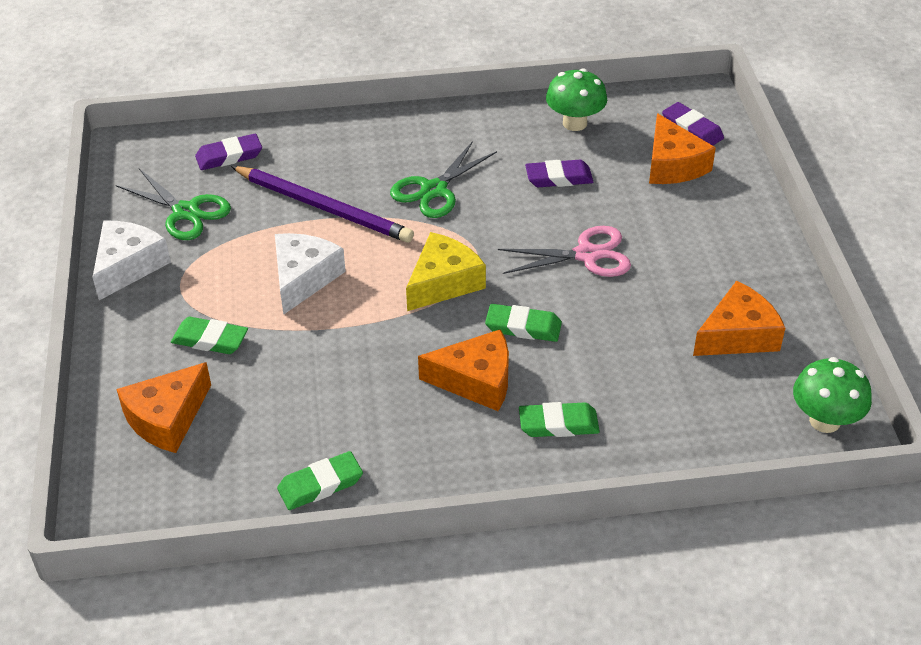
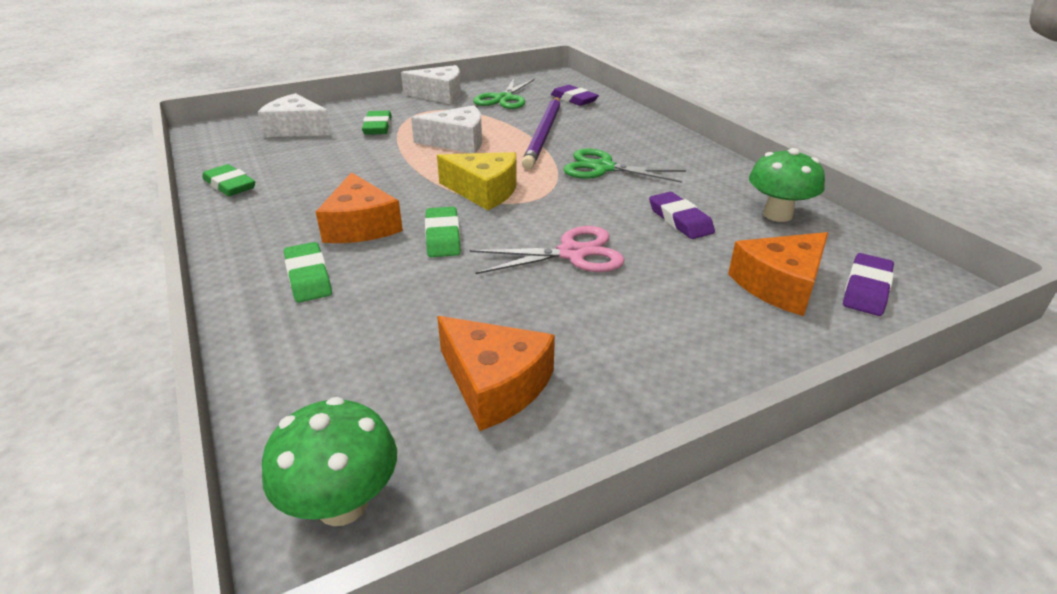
camera: 70 degrees right, 10 degrees down
orange cheese [117,362,211,453] -> white cheese [258,93,332,137]
pink scissors [498,226,631,277] -> pink scissors turned 75 degrees counterclockwise [470,226,625,274]

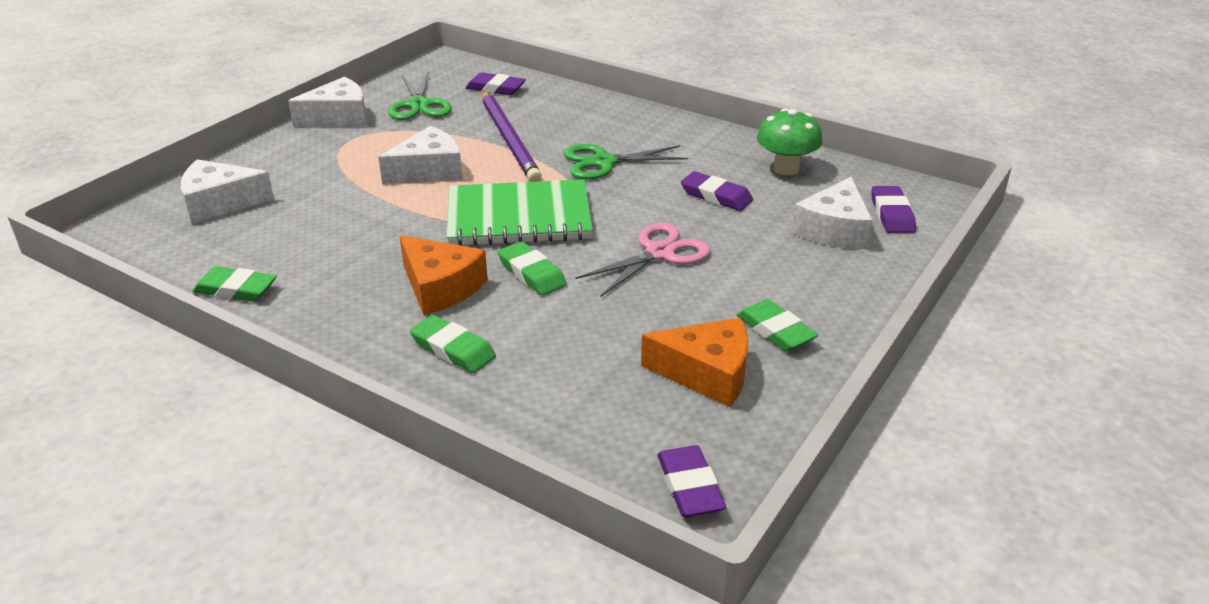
camera: 30 degrees left, 0 degrees up
green mushroom [262,397,397,526] -> purple eraser [657,445,726,517]
green eraser [362,111,392,135] -> green eraser moved to [737,299,818,352]
yellow cheese [437,152,517,210] -> green notebook [446,179,593,246]
orange cheese [728,232,828,316] -> white cheese [792,177,873,249]

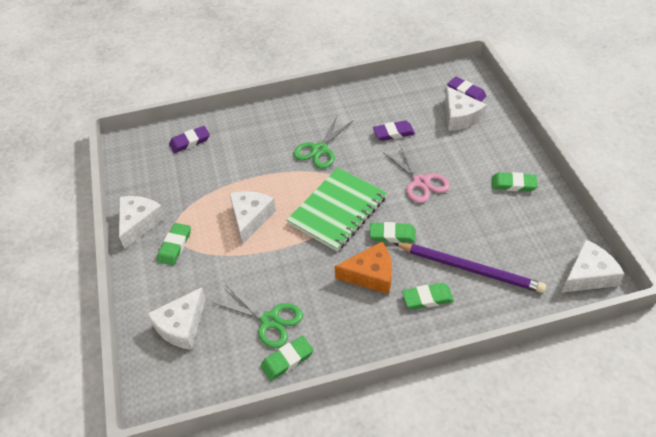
camera: 45 degrees left, 15 degrees up
green scissors [388,72,452,120] -> green scissors moved to [214,285,303,348]
purple pencil [482,91,542,182] -> purple pencil moved to [394,243,546,293]
pink scissors [575,223,711,296] -> pink scissors turned 150 degrees clockwise [384,146,450,203]
orange cheese [641,318,748,407] -> none
purple eraser [657,445,726,517] -> white cheese [562,240,625,293]
green mushroom [757,109,823,175] -> none
none -> green eraser [157,223,191,265]

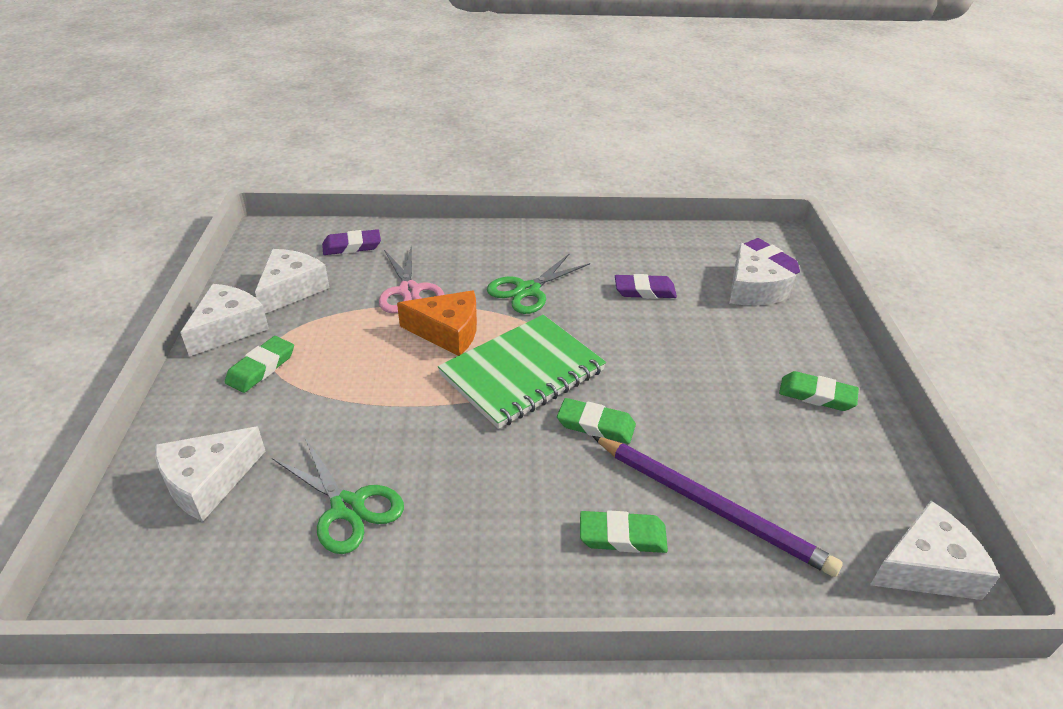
camera: 10 degrees right, 10 degrees down
white cheese [229,191,276,244] -> white cheese moved to [255,249,330,314]
green eraser [260,336,314,381] -> none
orange cheese [335,242,392,294] -> orange cheese moved to [397,290,477,356]
pink scissors [384,146,450,203] -> pink scissors moved to [379,245,445,313]

